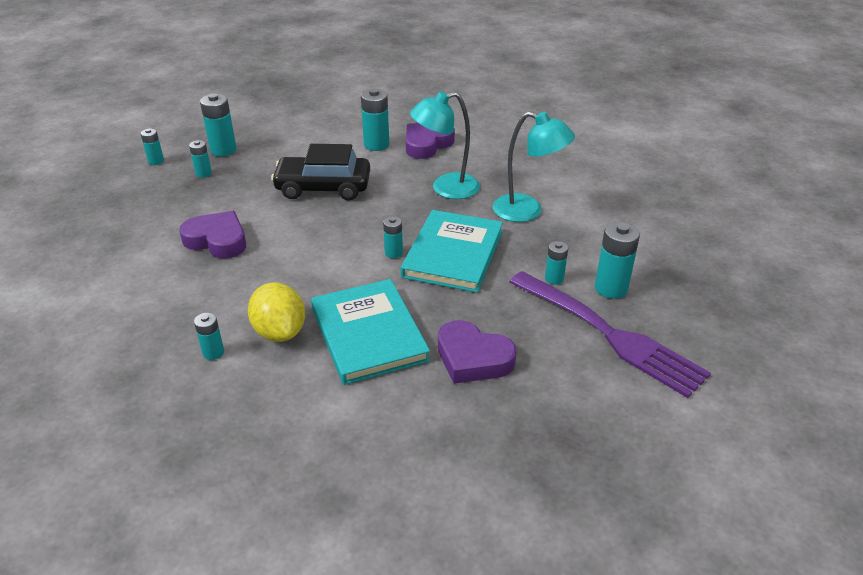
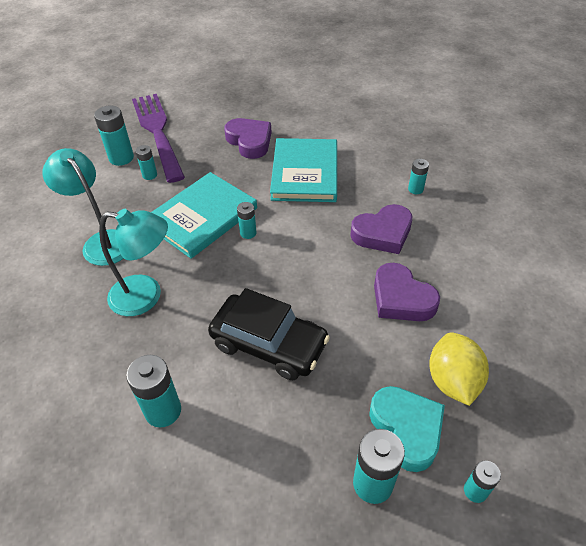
camera: 155 degrees left, 10 degrees up
turquoise battery [189,140,212,178] -> turquoise heart [369,386,445,472]
yellow lemon [248,282,305,342] -> yellow lemon moved to [429,332,489,406]
purple heart [406,123,455,159] -> purple heart moved to [350,204,412,254]

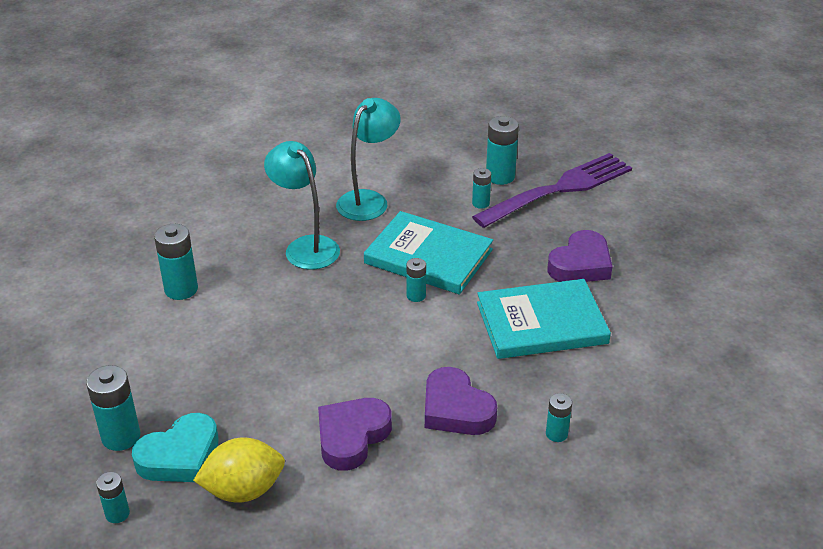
camera: 75 degrees right, 10 degrees down
turquoise lamp [99,209,168,316] -> turquoise lamp turned 150 degrees clockwise [264,141,340,270]
black car [208,288,330,380] -> none

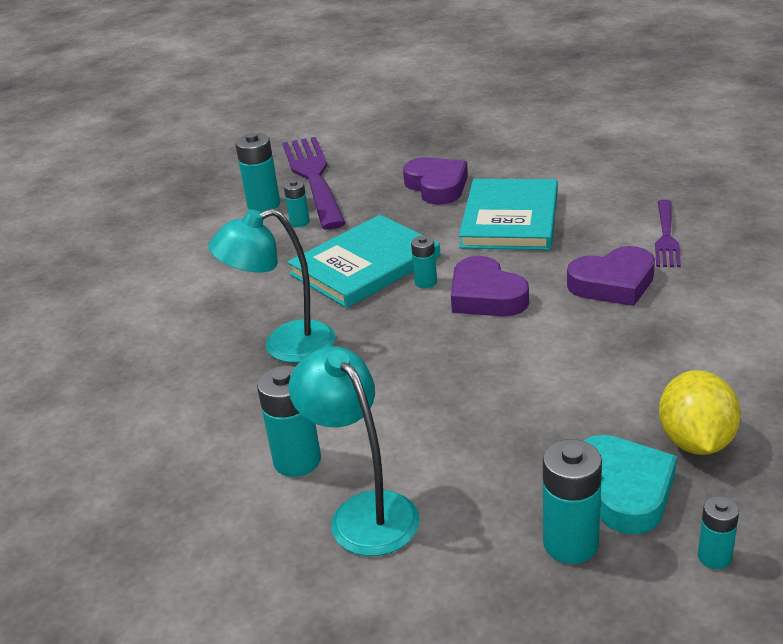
camera: 65 degrees left, 5 degrees down
purple heart [318,398,392,471] -> purple heart moved to [451,256,529,316]
turquoise lamp [336,98,401,221] -> turquoise lamp moved to [289,346,419,556]
turquoise battery [546,393,572,442] -> purple fork [655,200,681,267]

